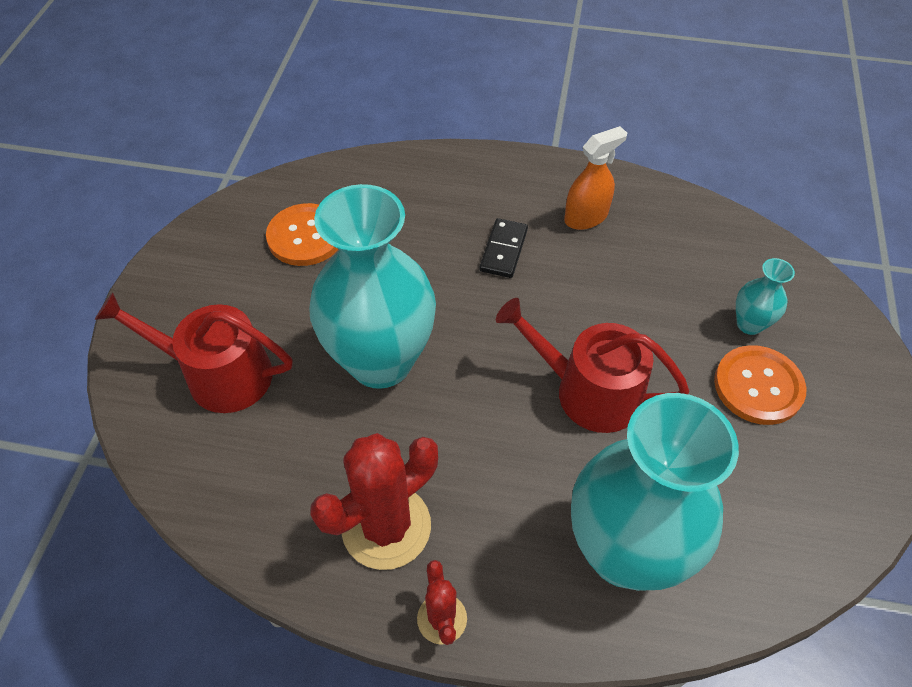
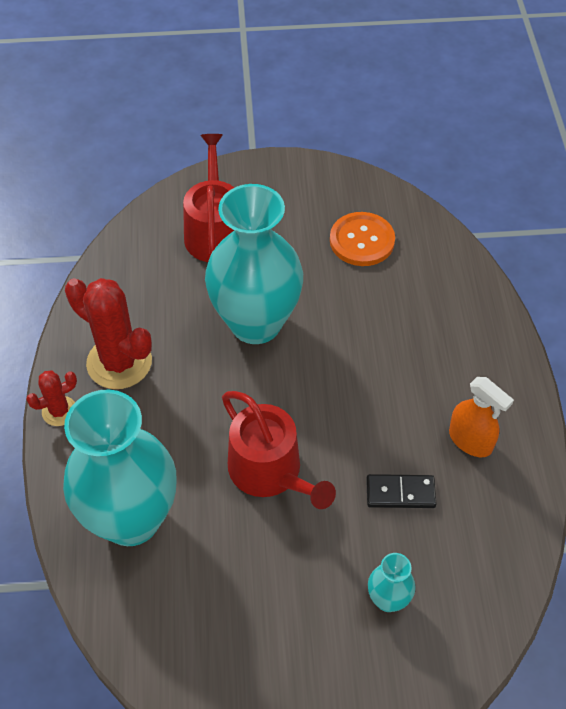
camera: 75 degrees right, 0 degrees up
black domino [480,218,528,278] -> black domino moved to [366,474,437,508]
red watering can [496,298,689,433] -> red watering can turned 135 degrees clockwise [222,391,336,509]
orange button [714,345,806,425] -> none

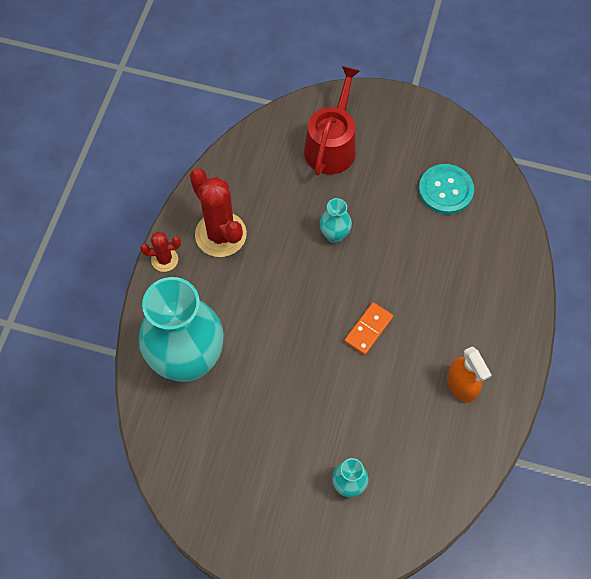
camera: 20 degrees right, 10 degrees up
turquoise vase [205,184,303,344] -> turquoise vase [320,198,352,243], size x0.42
red watering can [222,391,336,509] -> none
orange button [330,212,395,266] -> turquoise button [419,164,474,214]
black domino [366,474,437,508] -> none
none -> orange domino [344,302,393,355]

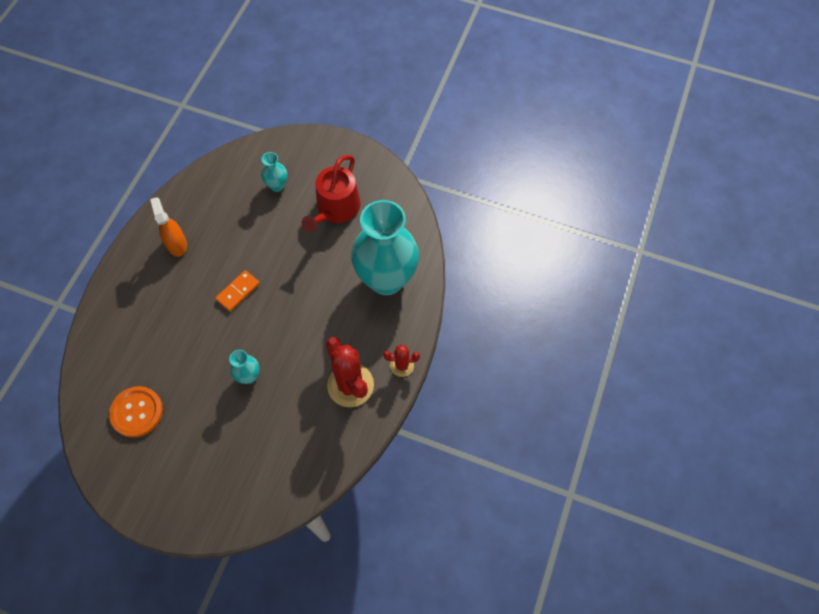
camera: 175 degrees left, 0 degrees up
red watering can [304,66,360,176] -> red watering can moved to [302,155,361,232]
turquoise button [419,164,474,214] -> orange button [109,386,163,438]

